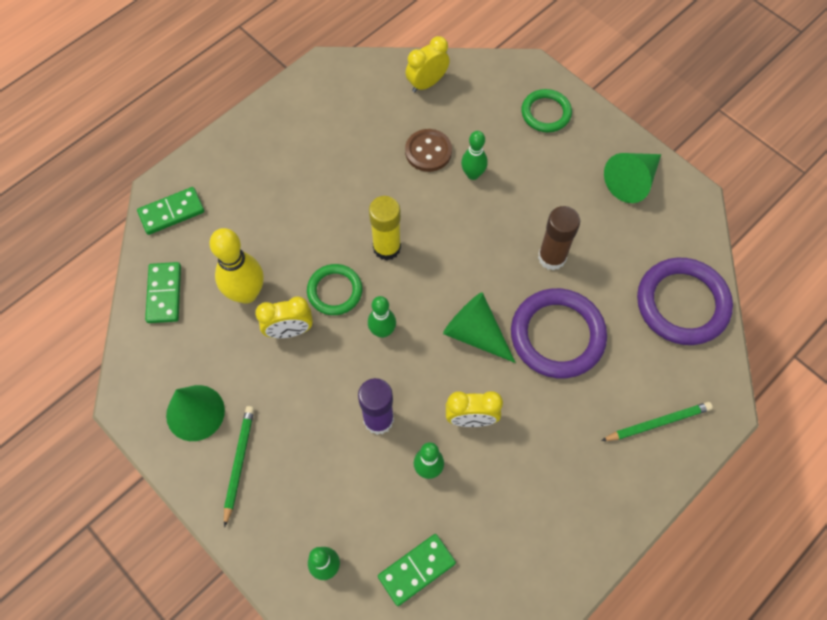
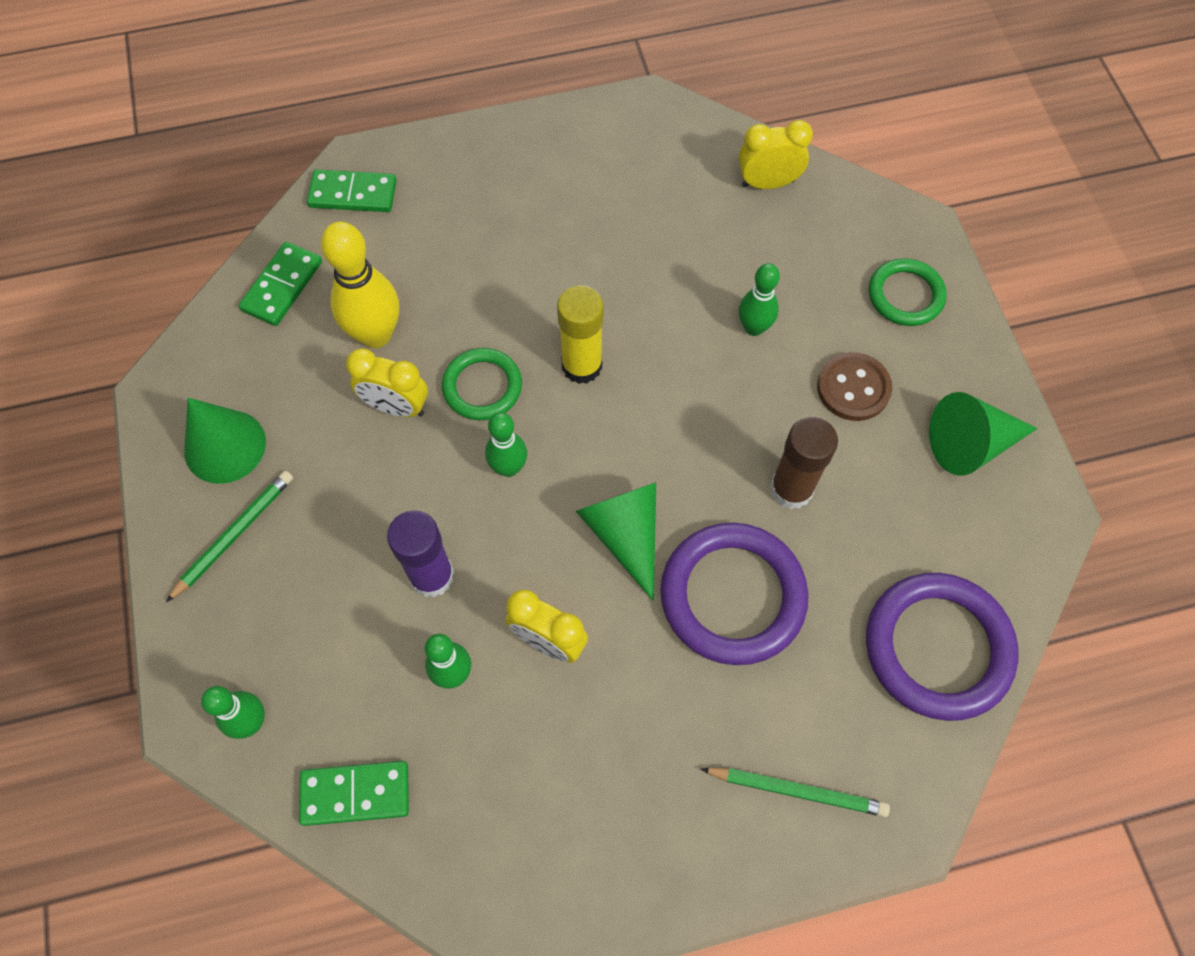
camera: 30 degrees right, 0 degrees up
brown button [405,129,452,172] -> brown button moved to [817,352,892,421]

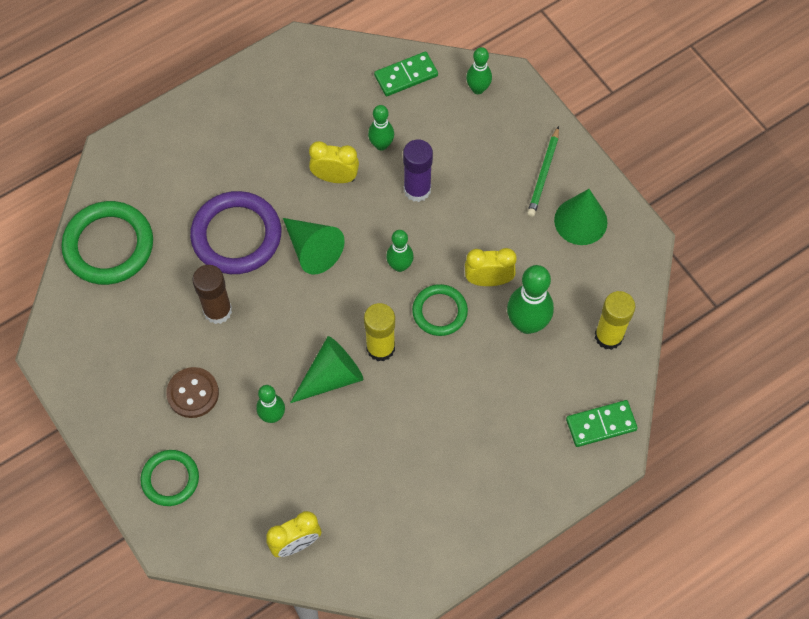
camera: 160 degrees right, 0 degrees up
green domino [239,242,322,326] -> yellow glue stick [595,291,635,350]
yellow bowling pin [321,221,399,348] -> green bowling pin [507,265,554,334]
green pencil [701,768,890,817] -> none
purple ring [866,573,1019,721] -> green ring [61,201,153,285]
green cone [929,392,1038,476] -> green cone moved to [290,336,363,403]

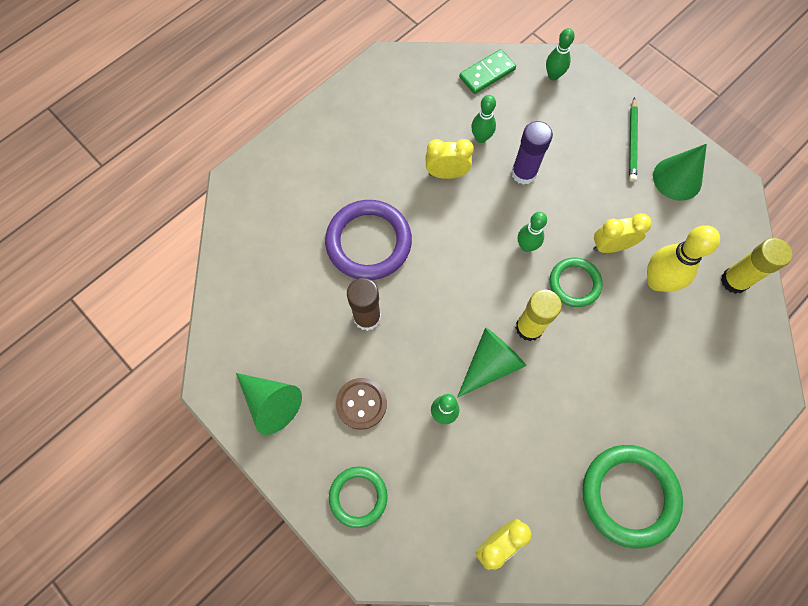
camera: 10 degrees left, 5 degrees up
green ring [61,201,153,285] -> green ring moved to [583,445,683,549]
green cone [283,218,345,275] -> green cone moved to [236,373,302,435]
green bowling pin [507,265,554,334] -> yellow bowling pin [647,225,720,292]
green domino [566,400,638,447] -> none

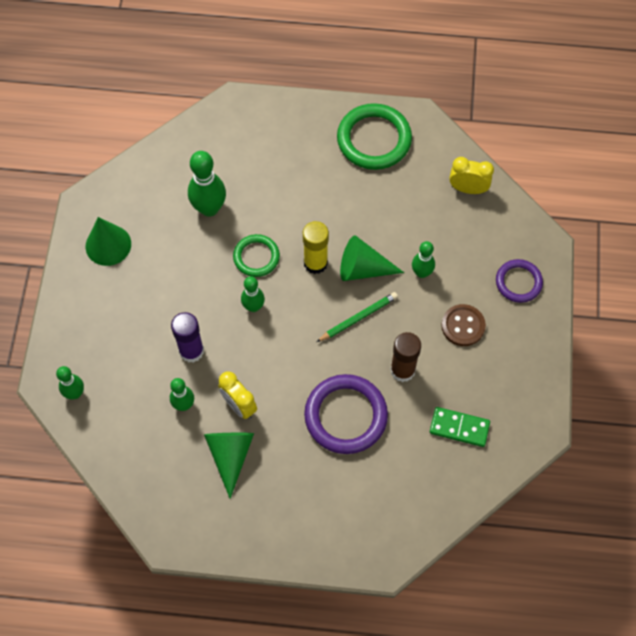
camera: 130 degrees left, 5 degrees down
green cone [236,373,302,435] -> green cone moved to [204,433,254,499]
green ring [329,467,388,528] -> purple ring [496,259,543,303]
green domino [459,49,516,94] -> green domino moved to [429,407,490,447]
yellow clock [593,213,652,253] -> none
green pencil [629,97,638,182] -> green pencil moved to [316,292,398,342]
yellow bowling pin [647,225,720,292] -> green bowling pin [188,151,226,217]
yellow glue stick [721,238,792,294] -> none

